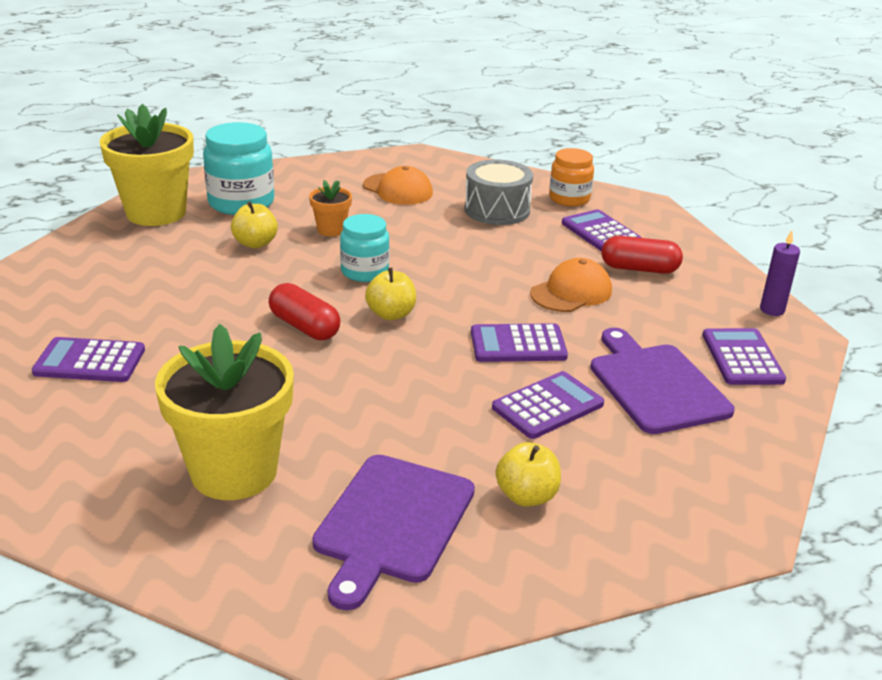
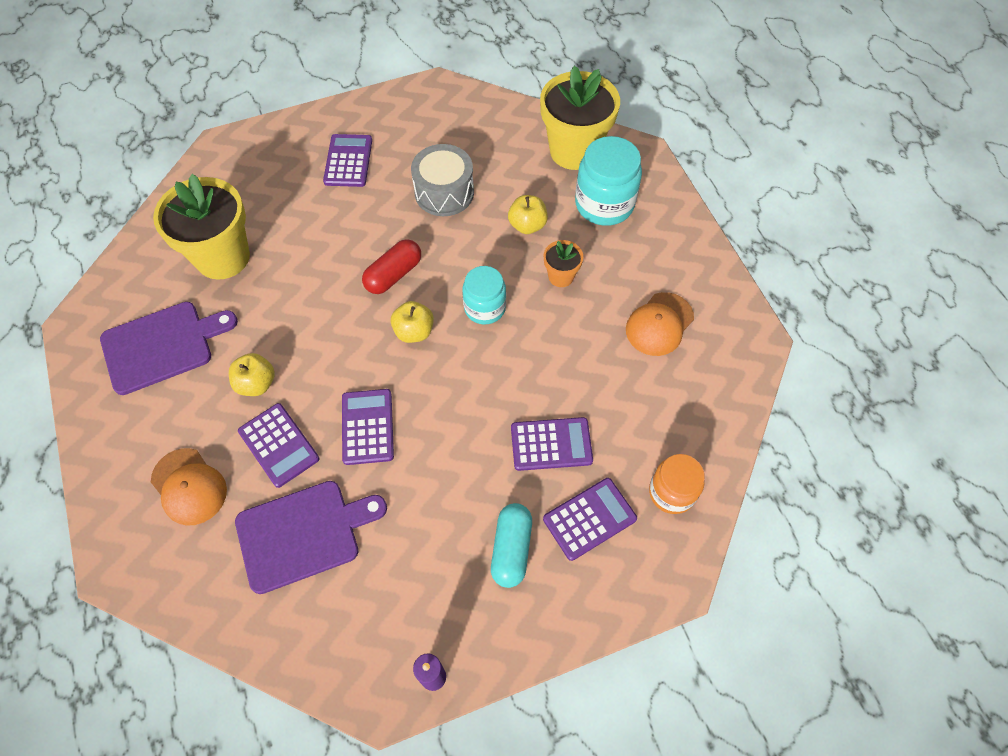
camera: 90 degrees right, 30 degrees up
purple cutting board [312,455,475,610] -> purple cutting board turned 135 degrees clockwise [100,302,238,395]
grey drum [465,160,533,225] -> grey drum moved to [411,144,474,216]
yellow apple [496,442,561,507] -> yellow apple moved to [229,353,275,396]
orange cap [530,258,612,312] -> orange cap moved to [151,448,227,526]
red capsule [601,236,683,274] -> turquoise capsule [491,503,532,588]
purple calculator [702,328,786,385] -> purple calculator moved to [511,417,593,471]

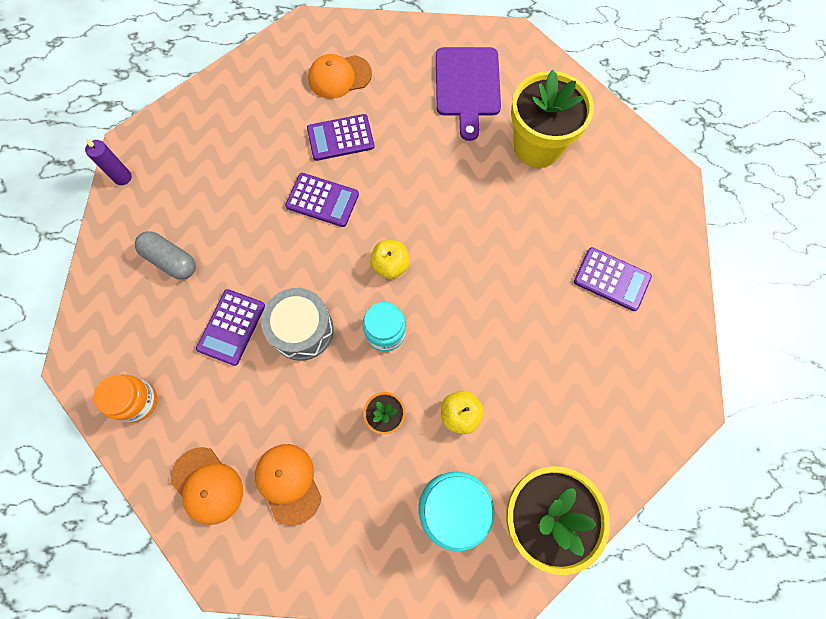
camera: 115 degrees right, 10 degrees up
yellow apple [229,353,275,396] -> none
purple cutting board [235,481,387,594] -> none
red capsule [362,239,421,294] -> none
grey drum [411,144,474,216] -> grey drum moved to [261,288,333,361]
turquoise capsule [491,503,532,588] -> grey capsule [135,231,196,280]
purple calculator [543,478,637,561] -> none
none -> orange cap [171,447,243,525]

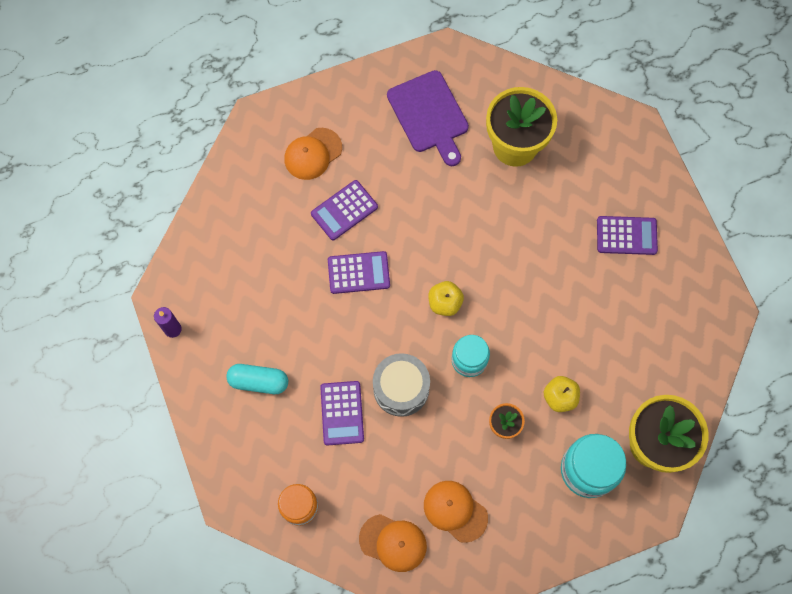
camera: 25 degrees left, 0 degrees up
grey capsule [135,231,196,280] -> turquoise capsule [226,364,288,394]

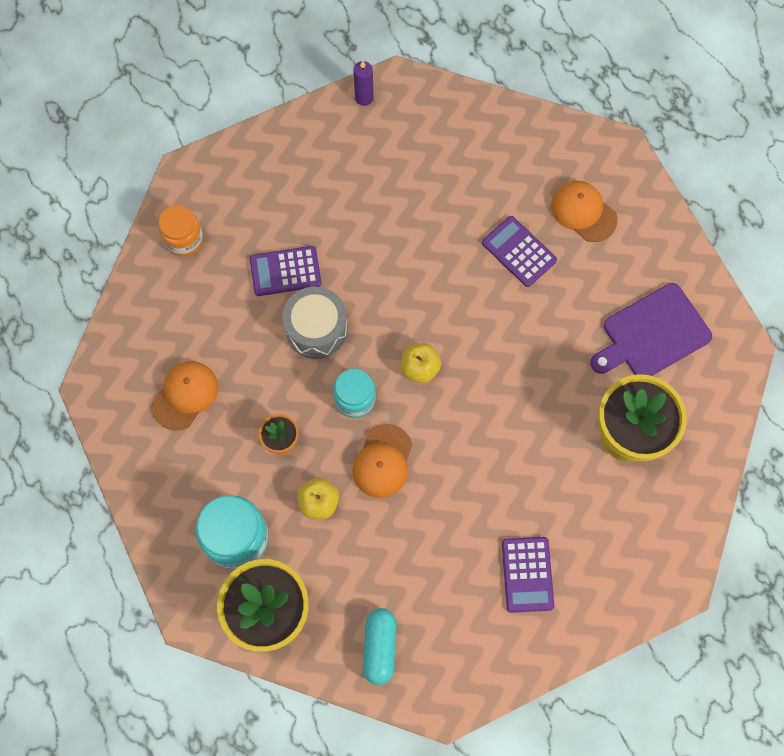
camera: 85 degrees right, 0 degrees up
turquoise capsule [226,364,288,394] -> turquoise capsule moved to [363,608,397,685]
purple calculator [328,251,390,294] -> none
orange cap [359,514,427,572] -> orange cap moved to [352,424,412,498]

